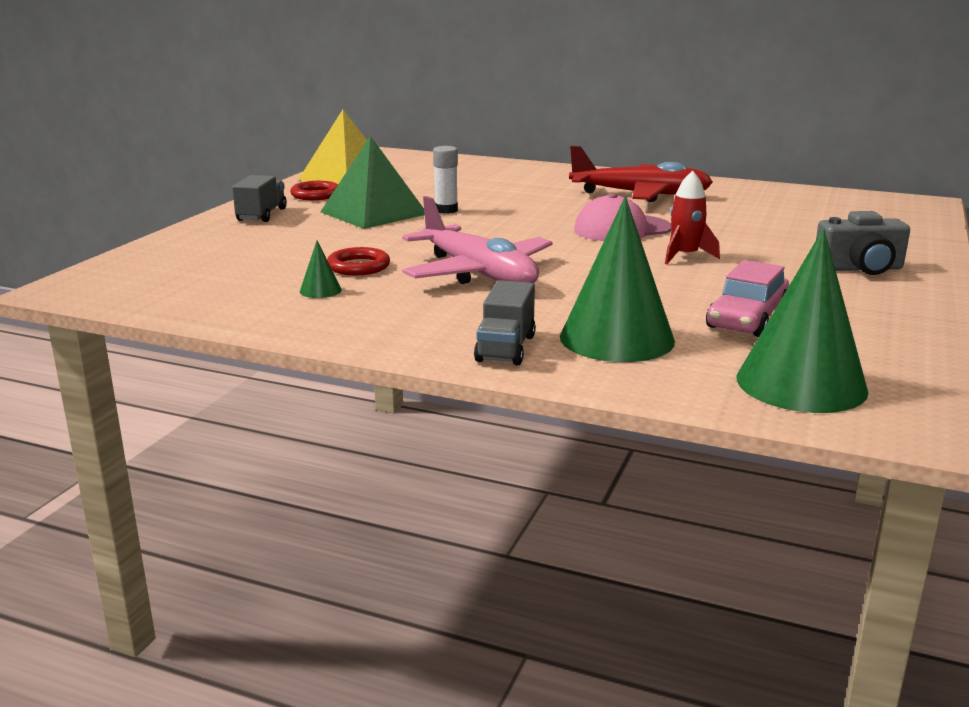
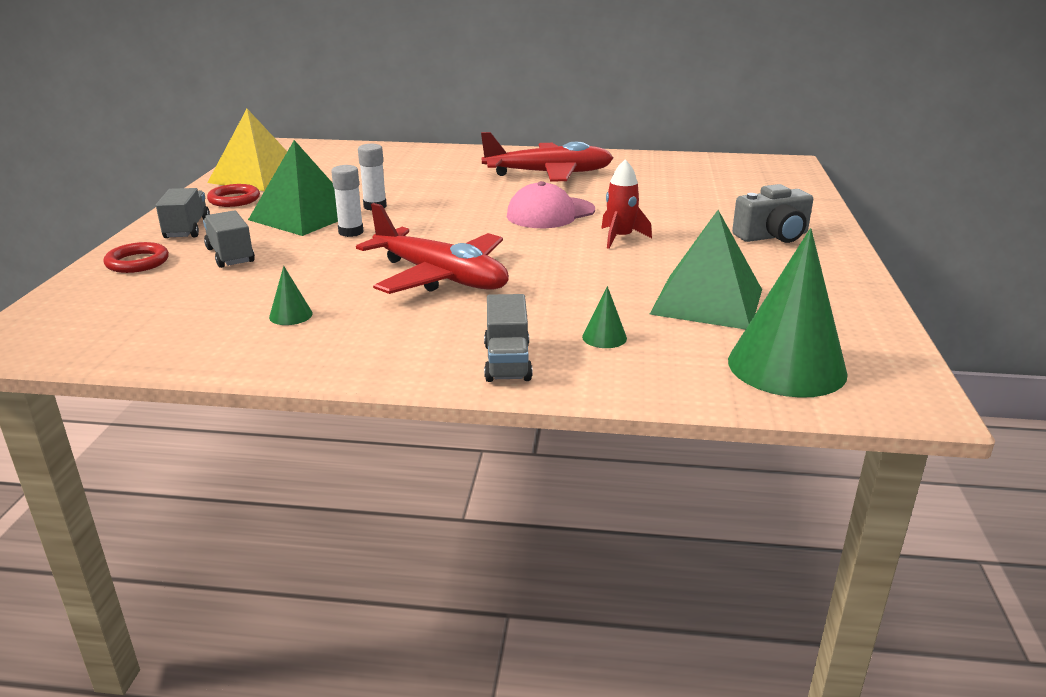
camera: 15 degrees left, 5 degrees up
red ring [327,247,390,275] -> red ring moved to [104,242,169,273]
pink plane [402,196,553,284] -> red plane [356,203,509,294]
green cone [560,196,675,362] -> green cone [582,286,627,348], size x0.41
pink car [706,260,789,337] -> green pyramid [649,210,762,330]
none -> grey truck [203,210,255,268]
none -> white glue stick [331,165,363,237]

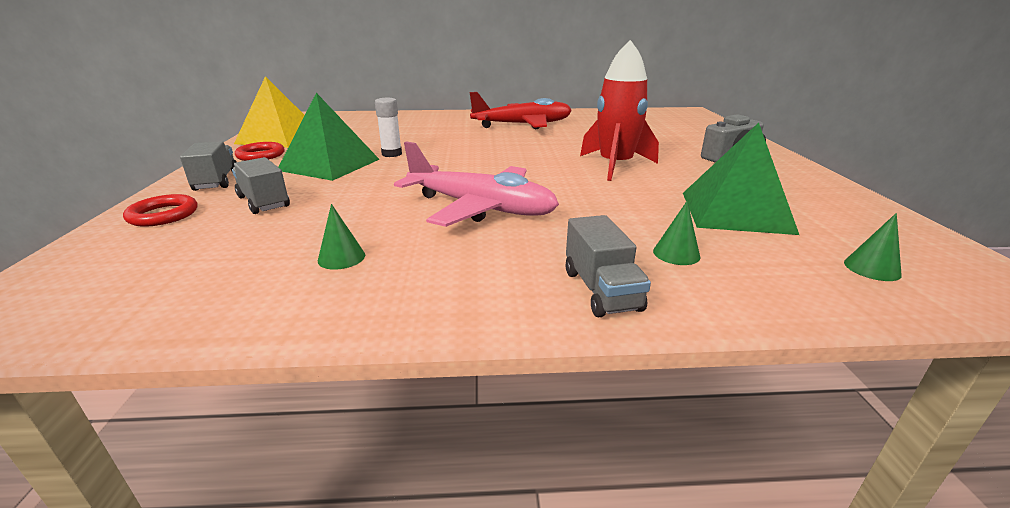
camera: 10 degrees left, 0 degrees up
white glue stick [331,165,363,237] -> none
red plane [356,203,509,294] -> pink plane [394,142,559,227]
pink cap [507,181,595,228] -> none
red rocket [601,159,652,249] -> red rocket [580,40,659,181], size x1.68
green cone [728,228,848,398] -> green cone [844,213,902,281], size x0.41

